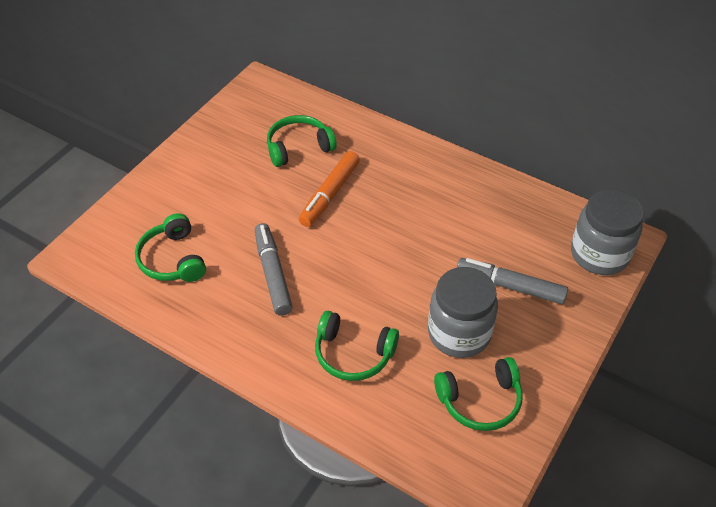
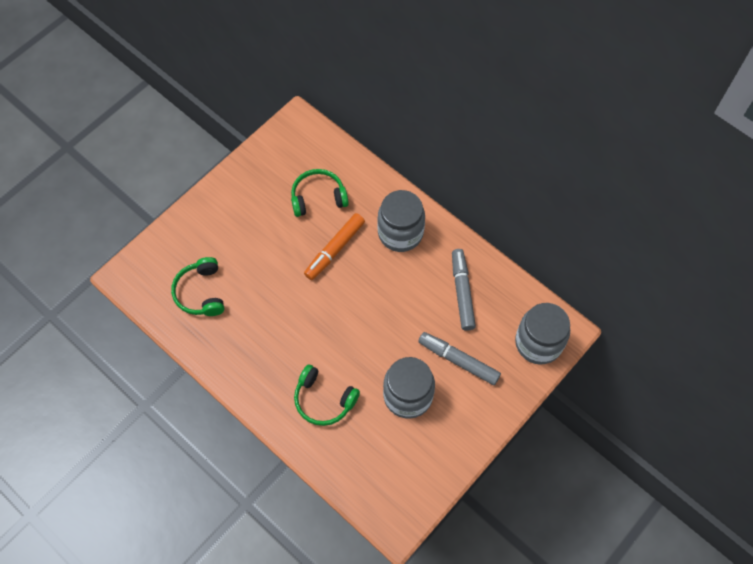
camera: 10 degrees right, 15 degrees up
grey marker [255,223,293,316] -> grey marker moved to [452,249,476,331]
green headphones [434,357,523,431] -> none
none -> grey jar [378,190,425,252]

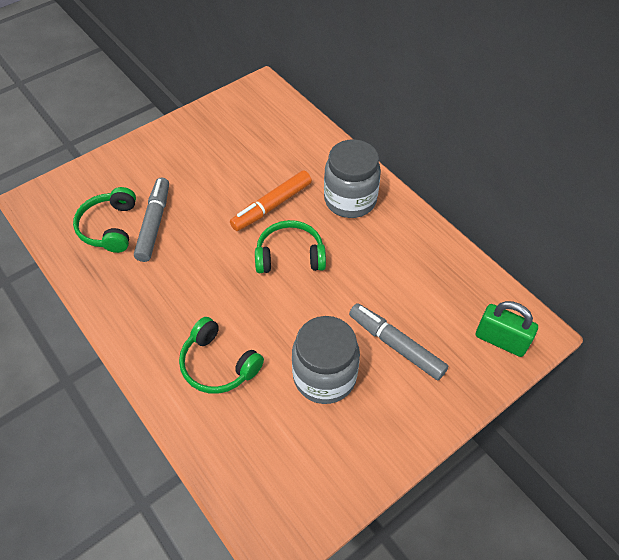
camera: 10 degrees right, 10 degrees down
green headphones [291,169,349,217] -> green headphones moved to [255,220,326,273]
grey marker [452,249,476,331] -> grey marker moved to [134,178,169,262]
grey jar [515,303,570,365] -> green padlock [476,301,538,357]

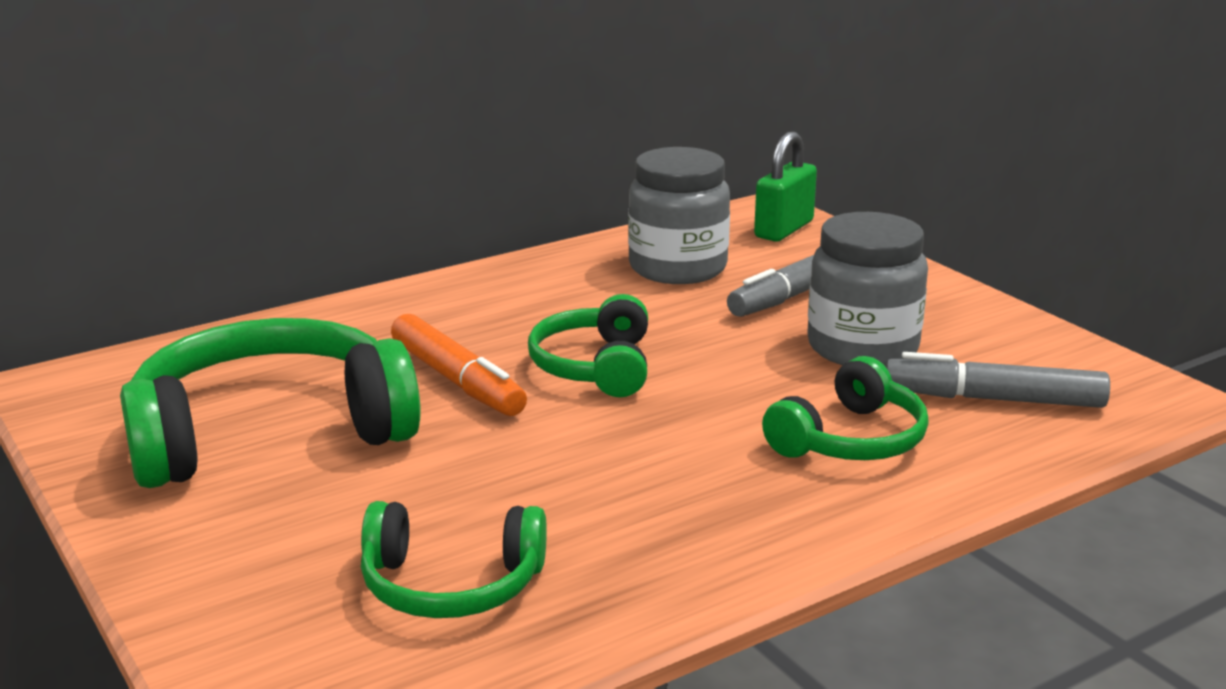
camera: 85 degrees left, 30 degrees down
grey marker [134,178,169,262] -> grey marker moved to [886,352,1110,408]
grey jar [324,139,381,218] -> grey jar moved to [628,147,730,284]
none -> green headphones [120,318,421,488]

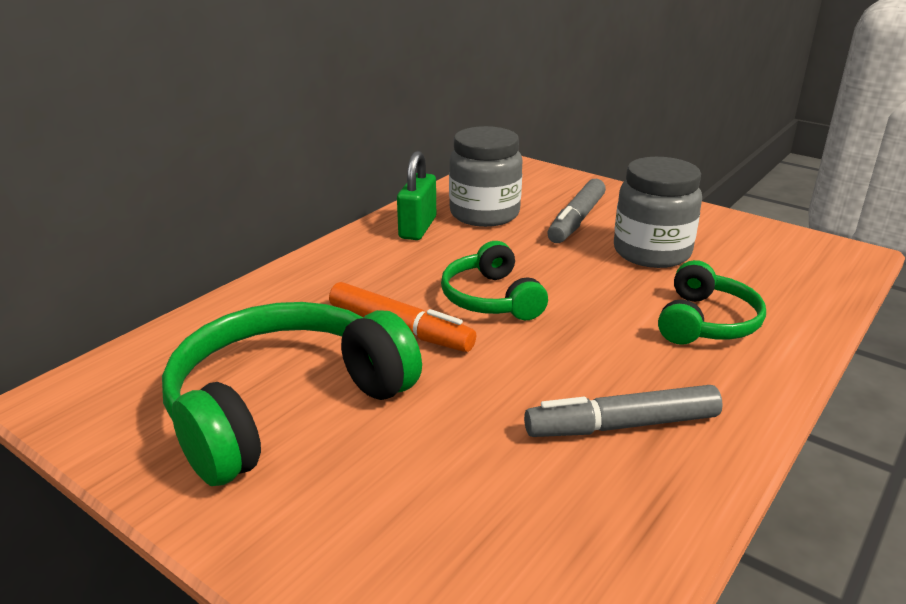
camera: 20 degrees left, 5 degrees up
green headphones [361,501,547,618] -> none
green padlock [754,132,817,241] -> green padlock moved to [397,151,436,240]
grey marker [886,352,1110,408] -> grey marker moved to [524,385,723,437]

